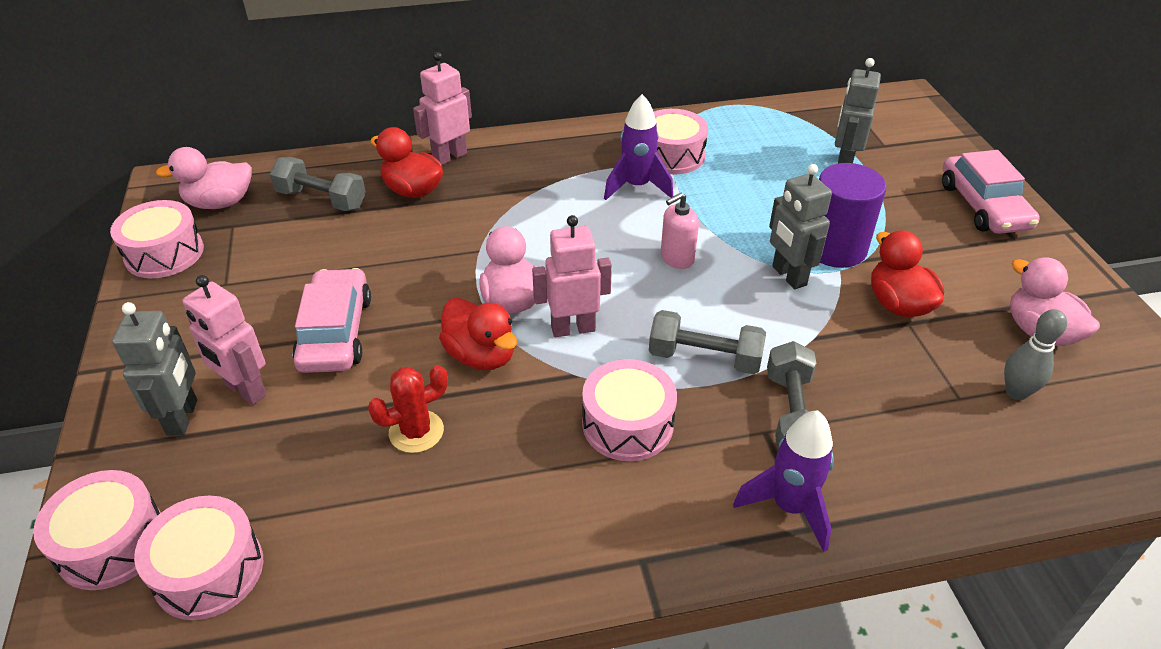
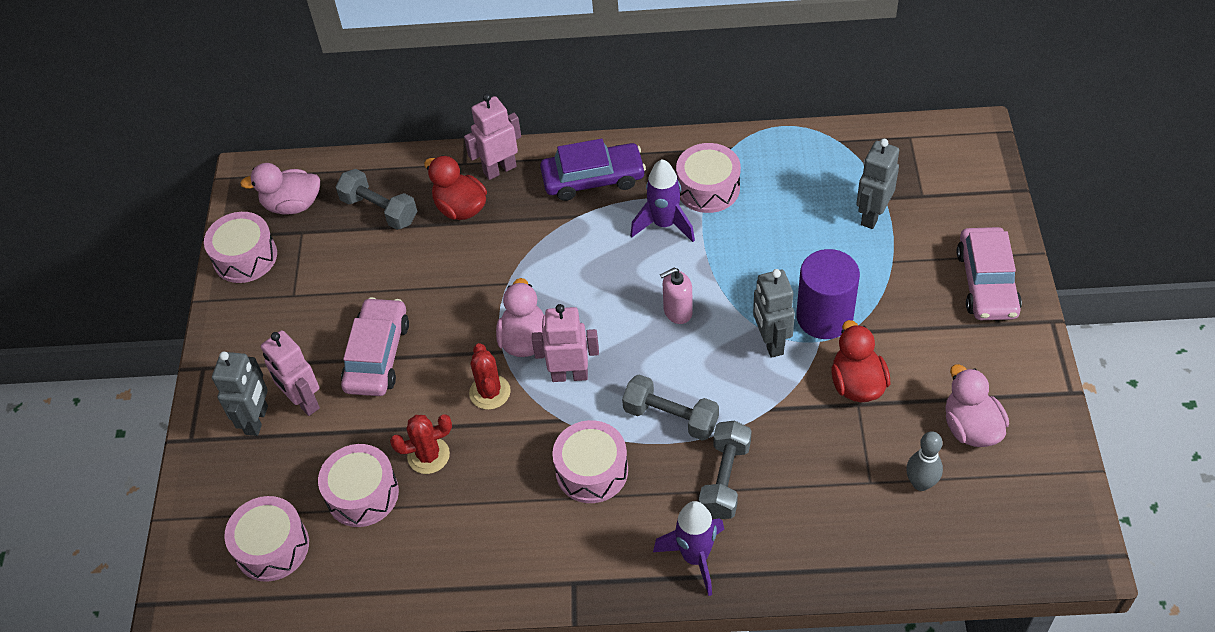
camera: 15 degrees right, 10 degrees up
pink drum [33,470,161,590] -> pink drum moved to [318,444,399,527]
red duck [439,298,517,370] -> red cactus [469,343,511,410]
none -> purple car [540,139,646,201]

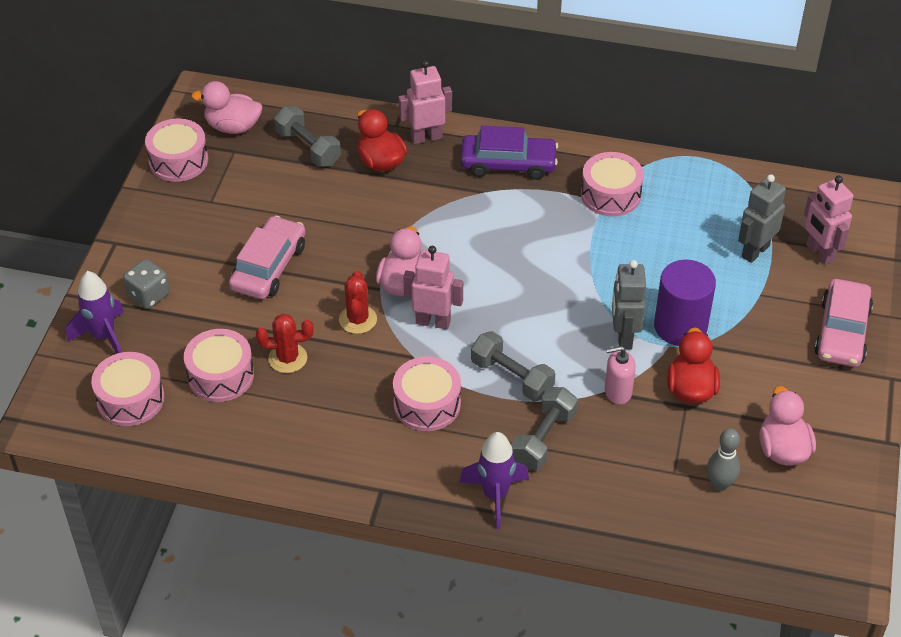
camera: 10 degrees right, 5 degrees down
grey robot [212,351,268,436] -> grey dice [123,259,170,309]
pink robot [261,330,320,416] -> pink robot moved to [804,176,853,265]
purple rocket [630,159,695,242] -> purple rocket moved to [66,271,124,353]
pink soap dispenser [660,268,693,324] -> pink soap dispenser moved to [605,346,636,404]

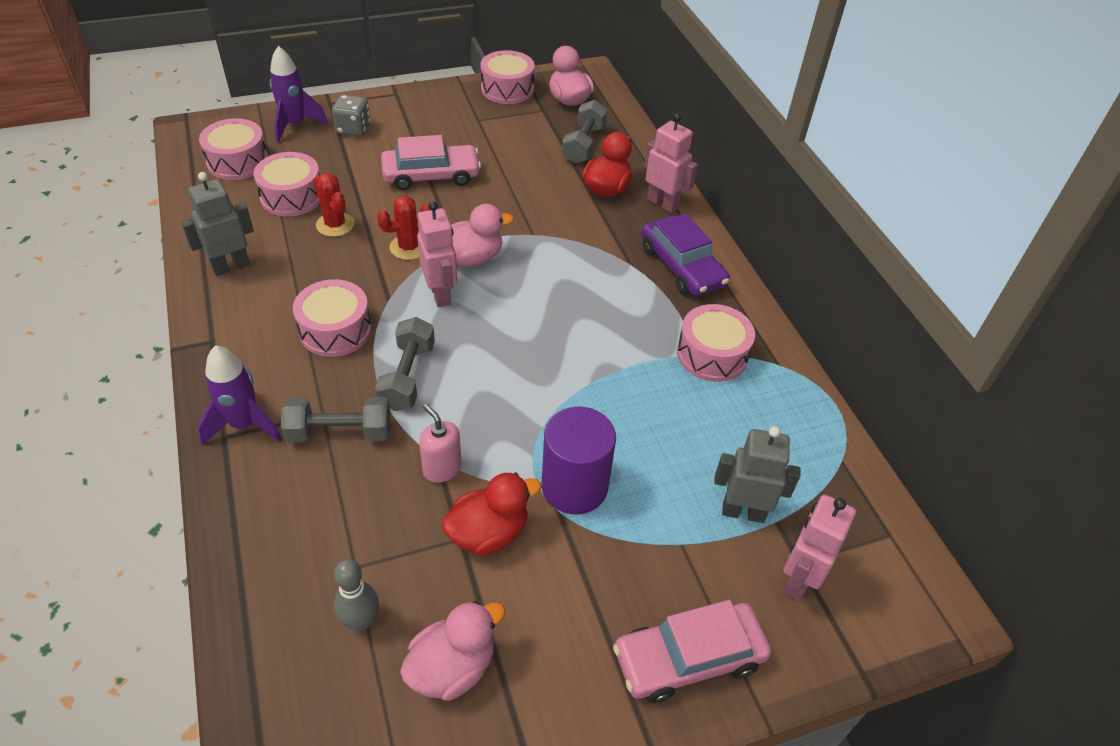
camera: 55 degrees right, 0 degrees up
grey robot [612,260,646,349] -> grey robot moved to [181,172,254,276]

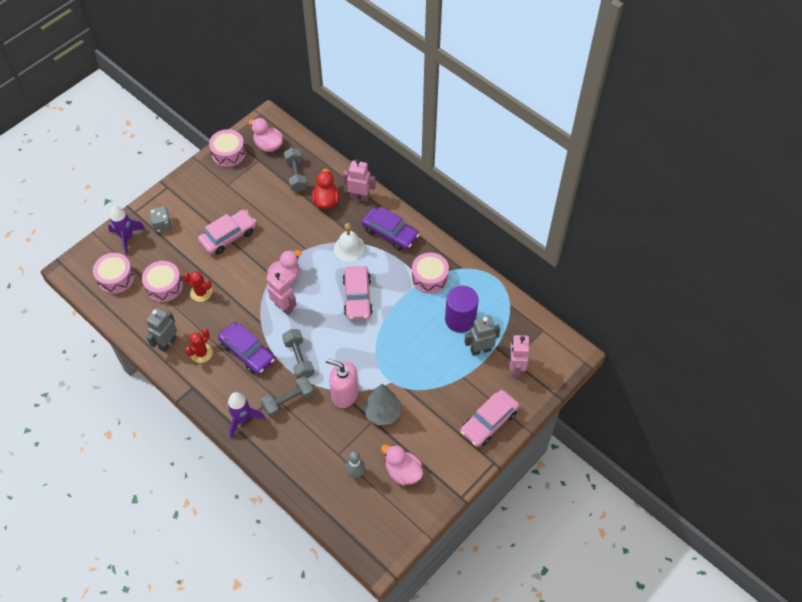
camera: 25 degrees left, 10 degrees up
pink drum [293,279,372,357] -> purple car [218,322,275,375]
red cactus [377,196,430,260] -> red cactus moved to [185,329,213,363]
pink duck [400,601,506,701] -> pink duck turned 75 degrees counterclockwise [381,444,423,486]
pink soap dispenser [419,404,462,483] -> pink soap dispenser [326,358,359,408], size x1.61
red duck [442,473,542,556] -> grey tree [363,384,401,425]
purple cylinder [542,406,616,514] -> purple cylinder moved to [445,285,479,333]
none -> white bell [334,223,365,262]
none -> pink car [342,266,373,320]

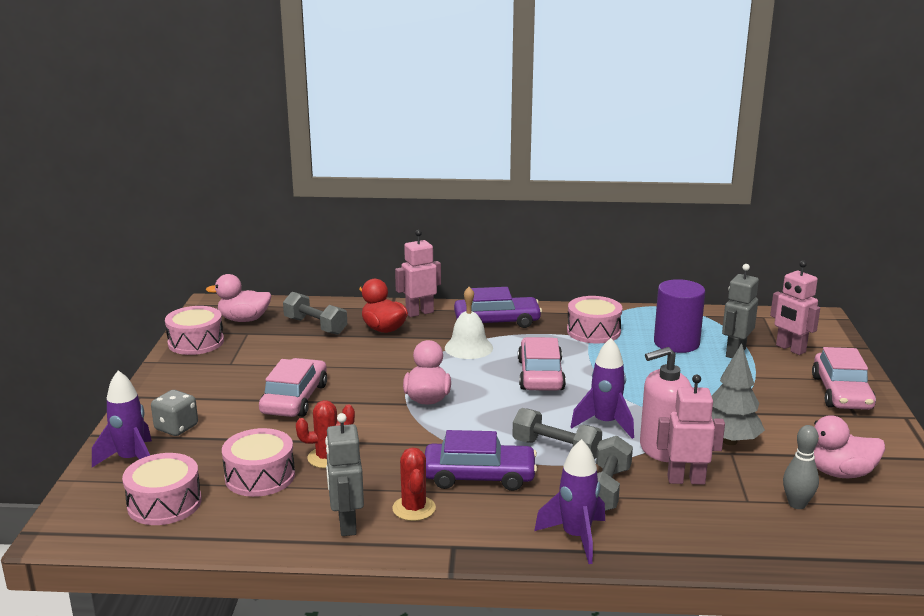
camera: 40 degrees left, 35 degrees down
pink robot [267,271,297,315] -> pink robot moved to [657,374,725,485]
pink car [342,266,373,320] -> pink car turned 135 degrees counterclockwise [518,337,566,391]
none -> purple rocket [571,338,634,439]

